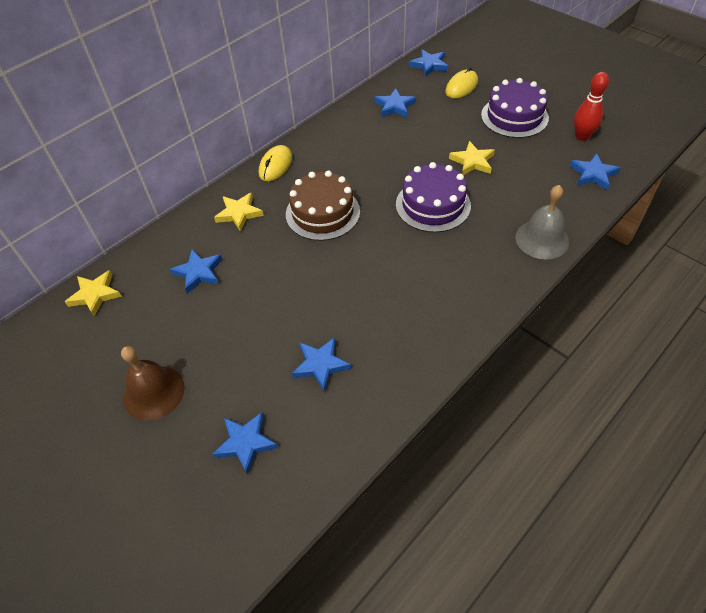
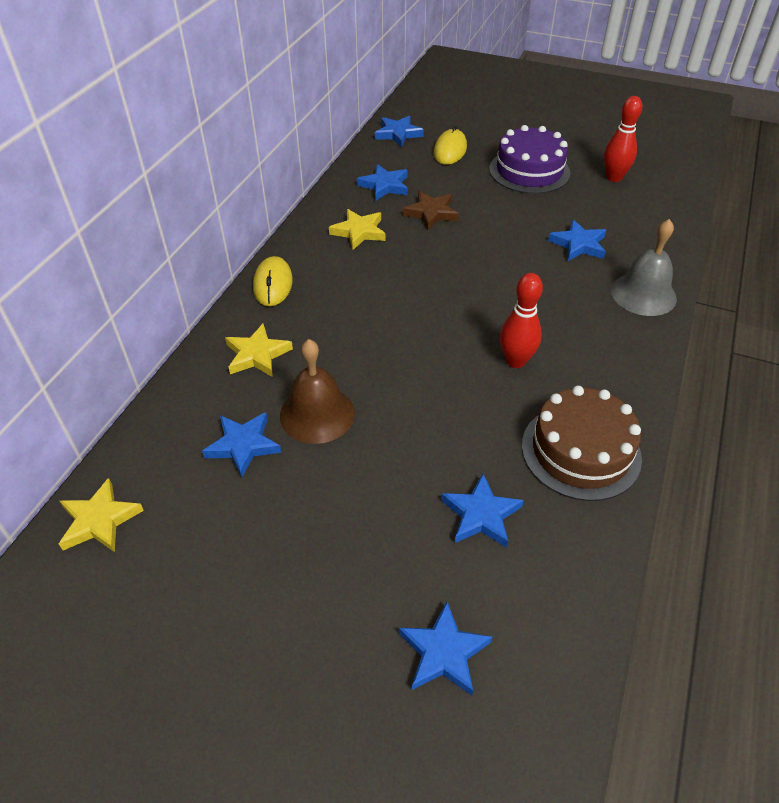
camera: 25 degrees left, 5 degrees down
brown bell [121,346,185,421] -> brown bell moved to [280,339,355,444]
brown cake [286,171,360,241] -> brown cake moved to [522,386,642,501]
purple cake [396,162,471,232] -> none
yellow star [449,141,495,175] -> yellow star moved to [329,209,386,250]
blue star [570,153,620,190] -> blue star moved to [548,219,606,261]
none -> brown star [403,191,459,230]
none -> red bowling pin [500,273,543,368]

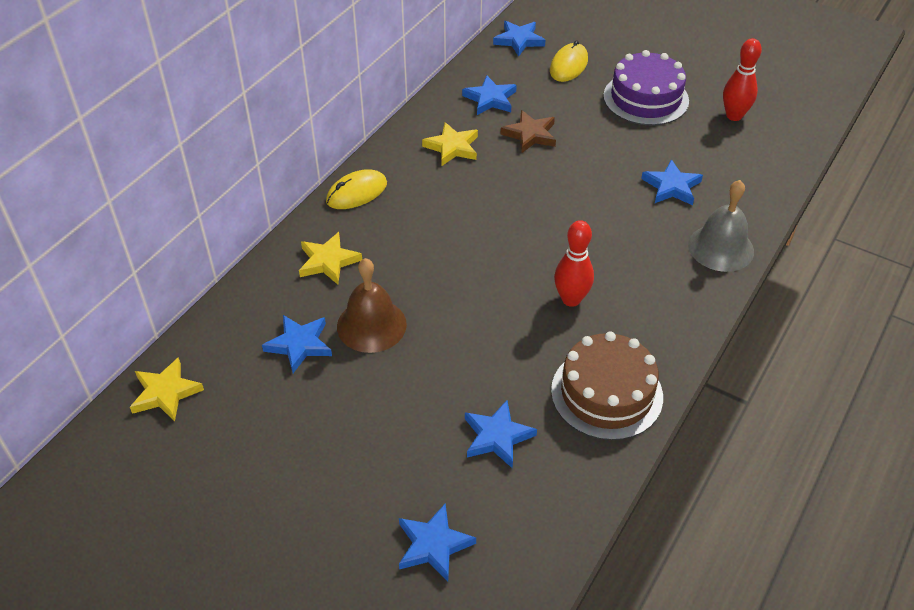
camera: 10 degrees right, 0 degrees up
yellow mouse [253,256,293,306] -> yellow mouse turned 45 degrees clockwise [326,169,387,209]

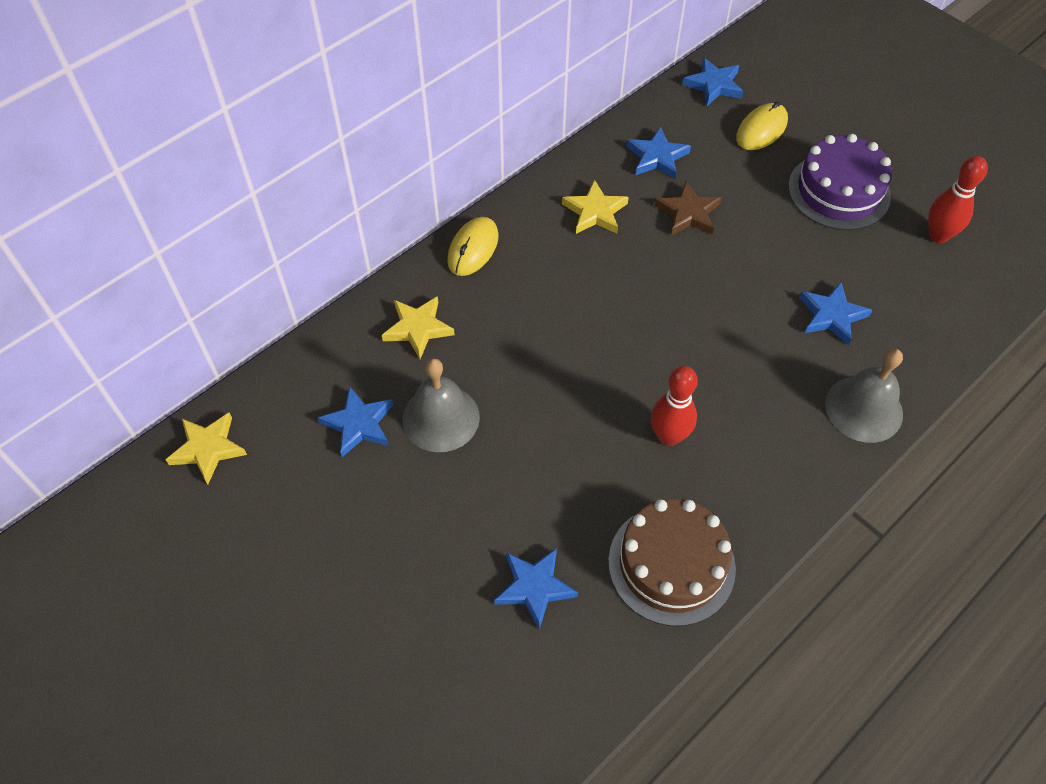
camera: 15 degrees right, 10 degrees up
yellow mouse [326,169,387,209] -> yellow mouse turned 45 degrees counterclockwise [447,217,499,276]
brown bell [337,258,407,353] -> grey bell [403,358,480,452]
blue star [399,503,476,582] -> none

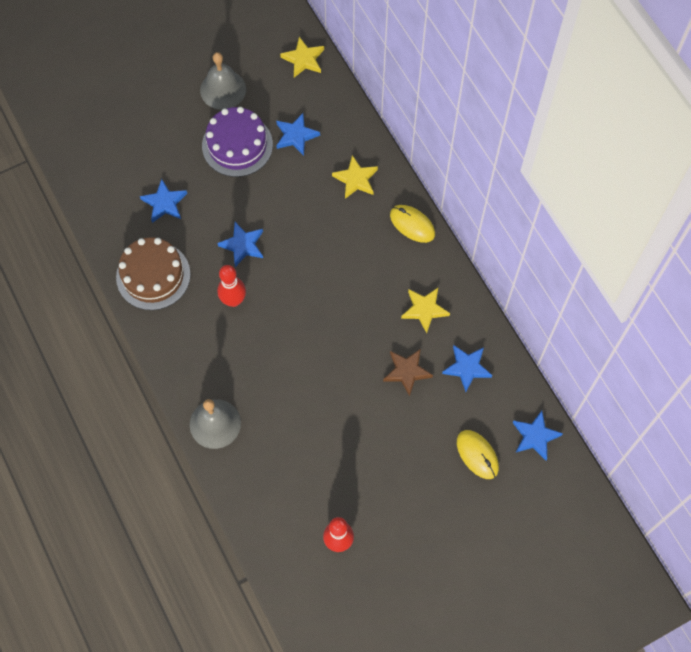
camera: 105 degrees right, 10 degrees up
grey bell [403,358,480,452] -> grey bell moved to [200,52,246,110]
purple cake [788,134,892,230] -> purple cake moved to [202,107,273,177]
blue star [799,282,872,346] -> blue star moved to [217,222,263,267]

